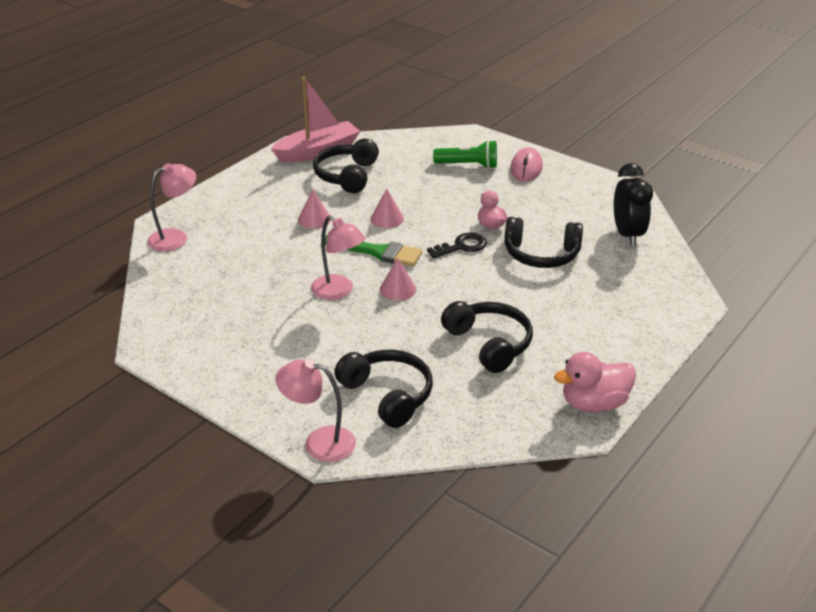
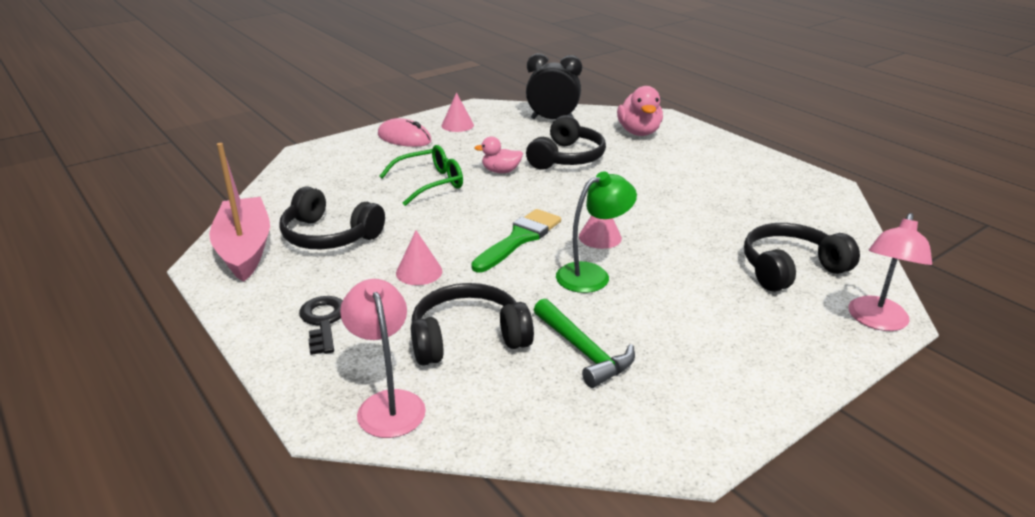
camera: 75 degrees left, 5 degrees down
pink lamp [311,215,365,300] -> green lamp [556,171,637,293]
pink cone [371,189,404,228] -> pink cone moved to [441,92,474,132]
black key [427,233,487,259] -> black key moved to [299,296,343,355]
green flashlight [433,140,497,169] -> none
black headphones [441,301,533,373] -> black headphones moved to [411,283,534,366]
pink duck [554,352,636,412] -> pink duck moved to [617,86,663,136]
none -> green glasses [380,145,463,206]
none -> green hammer [534,298,635,388]

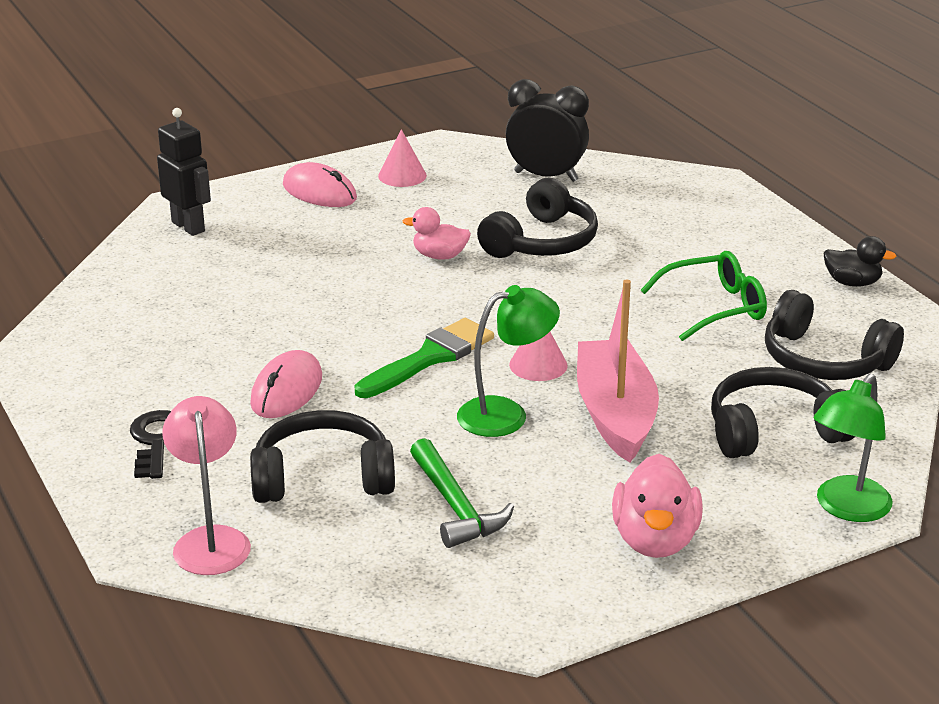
camera: 10 degrees right, 0 degrees up
pink boat [209,143,270,282] -> pink boat moved to [577,280,659,462]
black headphones [279,186,385,249] -> black headphones moved to [765,290,904,380]
green glasses [380,145,463,206] -> green glasses moved to [641,251,767,341]
pink cone [396,230,442,285] -> pink mouse [250,350,322,418]
pink duck [617,86,663,136] -> pink duck moved to [612,454,703,558]
pink lamp [848,213,932,331] -> green lamp [814,374,892,522]
none -> black robot [157,108,211,236]
none -> black duck [824,236,896,287]

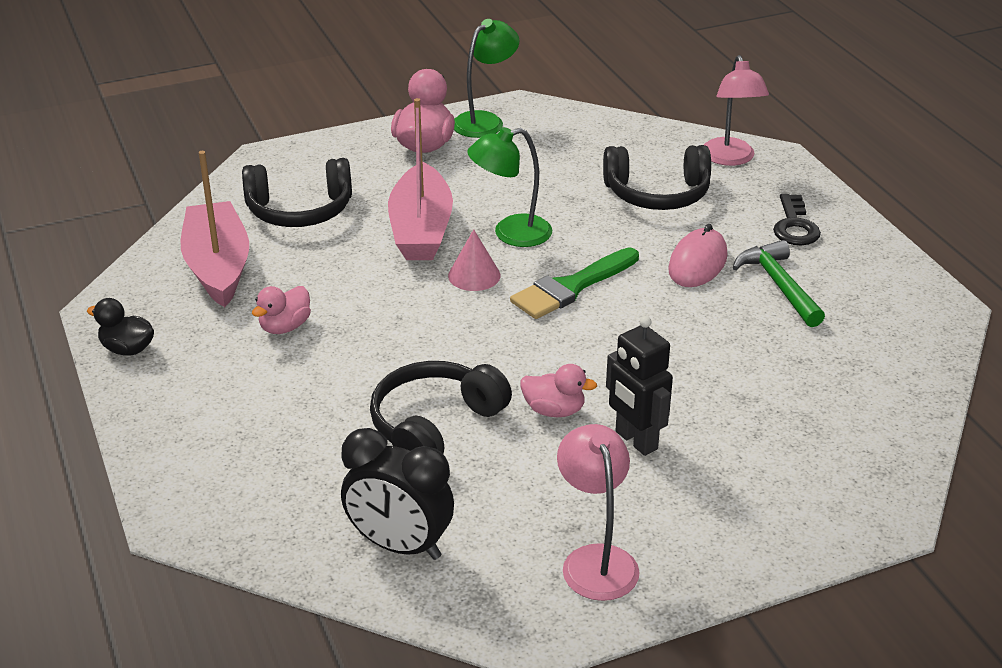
camera: 175 degrees left, 5 degrees up
black robot [157,108,211,236] -> black robot moved to [606,316,673,456]
pink mouse [283,162,357,207] -> none
pink cone [378,129,427,187] -> pink lamp [557,424,640,601]
green hammer [410,438,514,548] -> green hammer moved to [733,240,825,327]
green glasses [641,251,767,341] -> pink duck [252,286,311,334]
black headphones [765,290,904,380] -> pink boat [181,151,249,307]
green lamp [814,374,892,522] -> green lamp moved to [454,19,520,138]

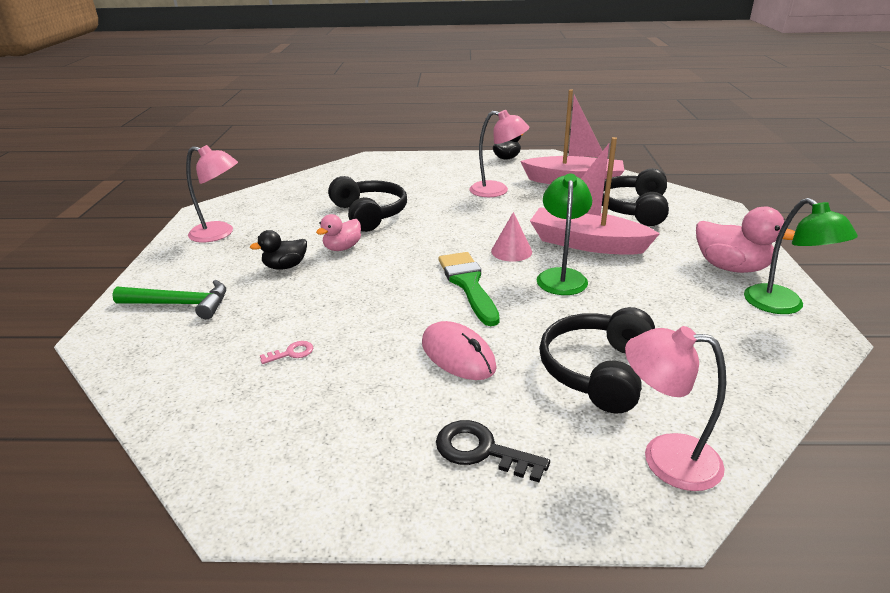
camera: 115 degrees right, 5 degrees down
pink duck [252,286,311,334] -> pink lamp [469,110,530,197]
black clock [341,428,454,560] -> none
black robot [606,316,673,456] -> black duck [250,230,307,270]
green hammer [733,240,825,327] -> green hammer moved to [112,280,226,319]
none -> pink key [260,341,313,364]

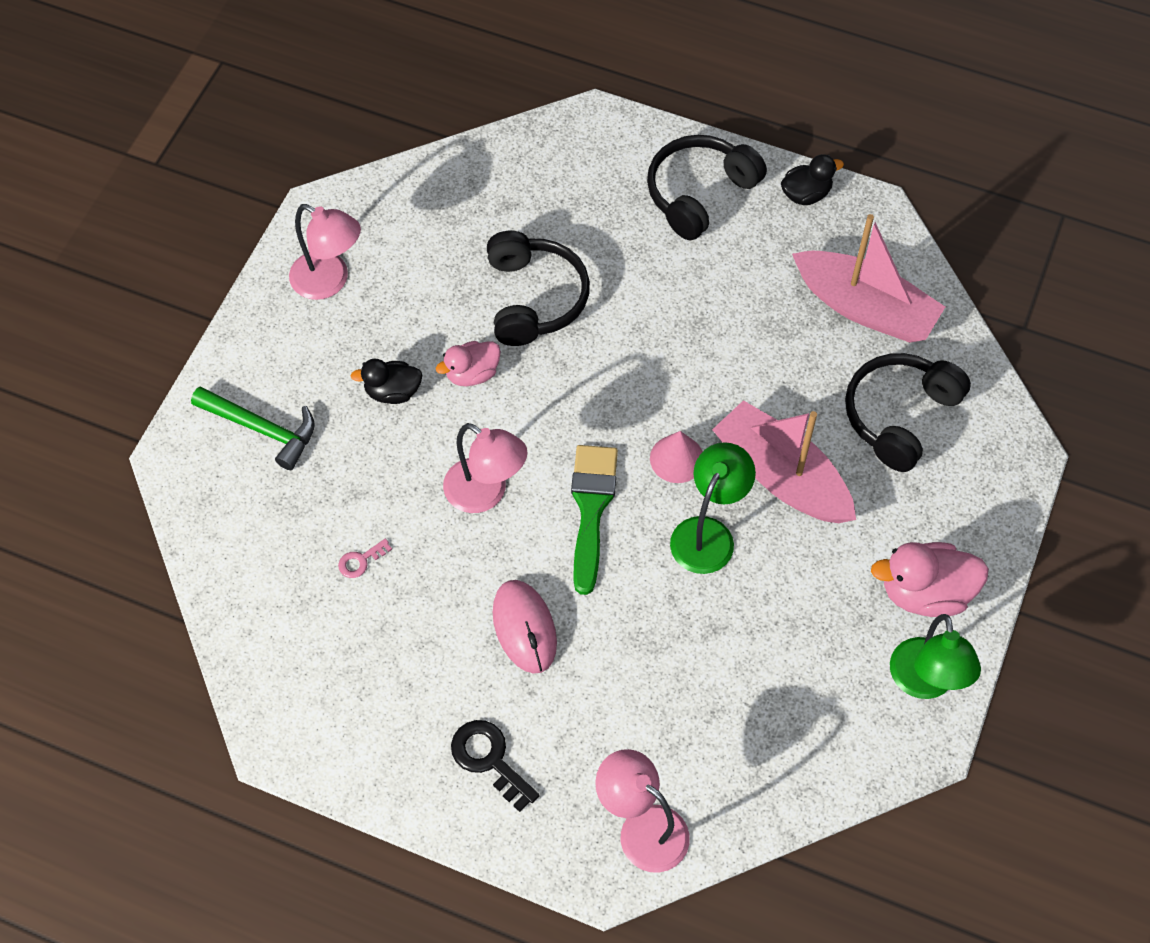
camera: 20 degrees right, 30 degrees up
pink key [260,341,313,364] -> pink key turned 150 degrees clockwise [338,539,392,578]
pink lamp [469,110,530,197] -> pink lamp moved to [443,423,527,513]
black headphones [539,307,655,414] -> black headphones moved to [647,135,767,241]
pink duck [696,207,795,273] -> pink duck turned 120 degrees clockwise [871,542,989,617]

